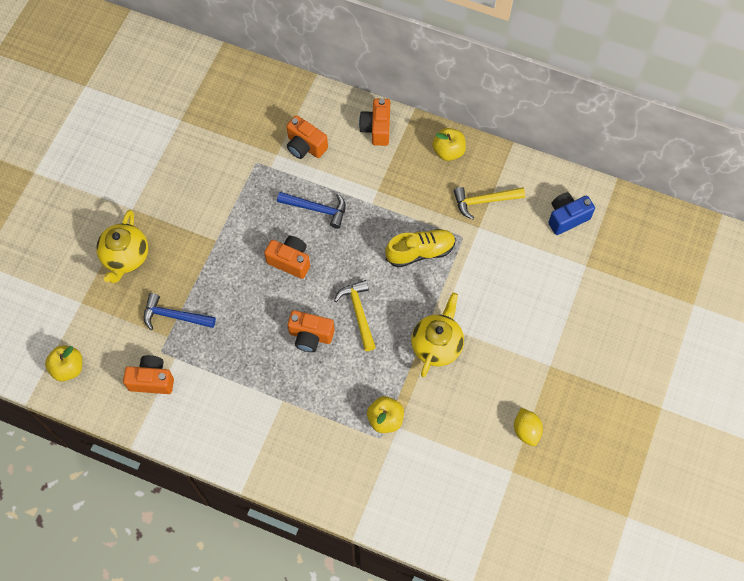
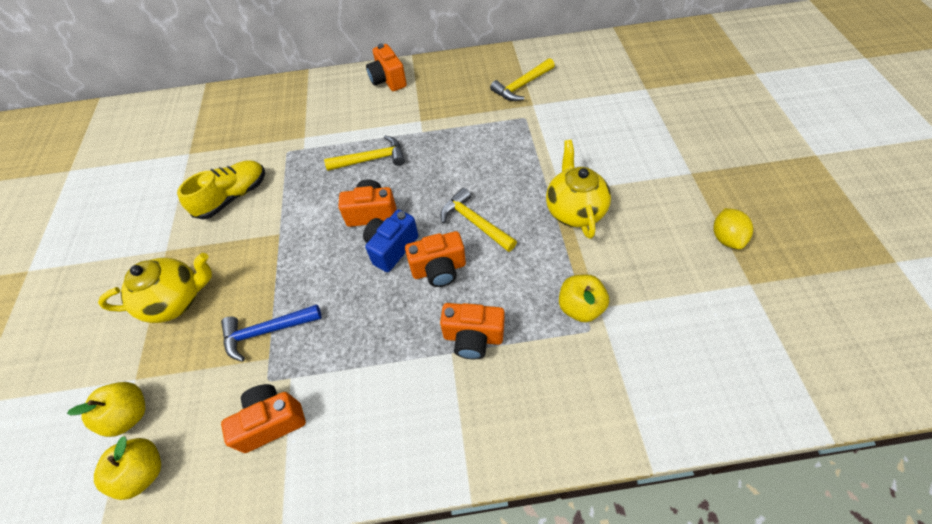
camera: 25 degrees left, 10 degrees down
yellow teapot [96,210,148,283] -> yellow teapot turned 90 degrees counterclockwise [98,253,212,323]
blue hammer [277,192,346,229] -> yellow hammer [324,136,405,171]
orange camera [287,115,328,159] -> orange camera moved to [440,303,505,359]
yellow shoe [385,229,456,268] -> yellow shoe moved to [177,160,265,219]
yellow apple [432,128,466,161] -> yellow apple moved to [67,382,145,437]
yellow lemon [514,408,543,446] -> yellow lemon turned 45 degrees clockwise [713,208,753,249]
blue camera [548,192,595,235] -> blue camera moved to [363,209,418,272]

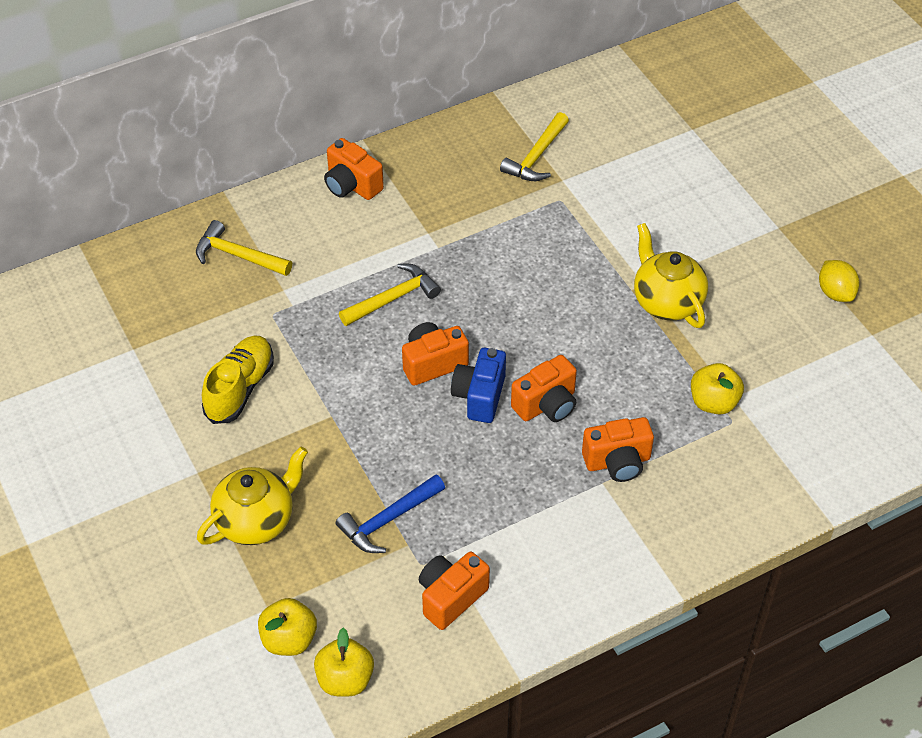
camera: 25 degrees left, 5 degrees down
yellow hammer [440,188,517,252] -> yellow hammer moved to [196,220,292,276]

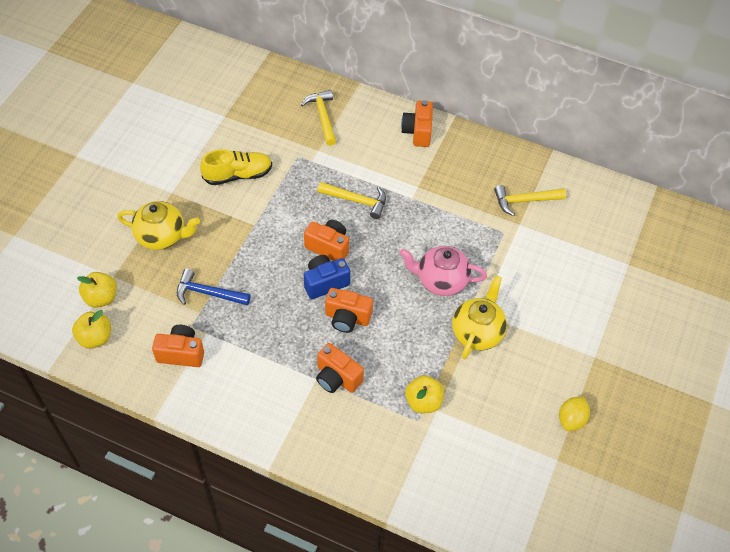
camera: 50 degrees right, 5 degrees up
none -> pink teapot [400,246,487,296]

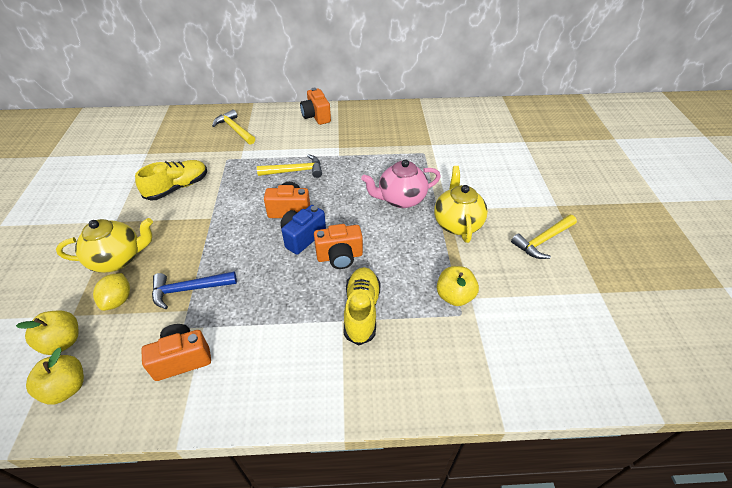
camera: 25 degrees left, 10 degrees down
orange camera [316,343,364,393] -> yellow shoe [344,267,381,346]
yellow hammer [494,185,566,216] -> yellow hammer moved to [511,215,577,259]
yellow lemon [559,396,590,431] -> yellow lemon moved to [93,273,130,311]

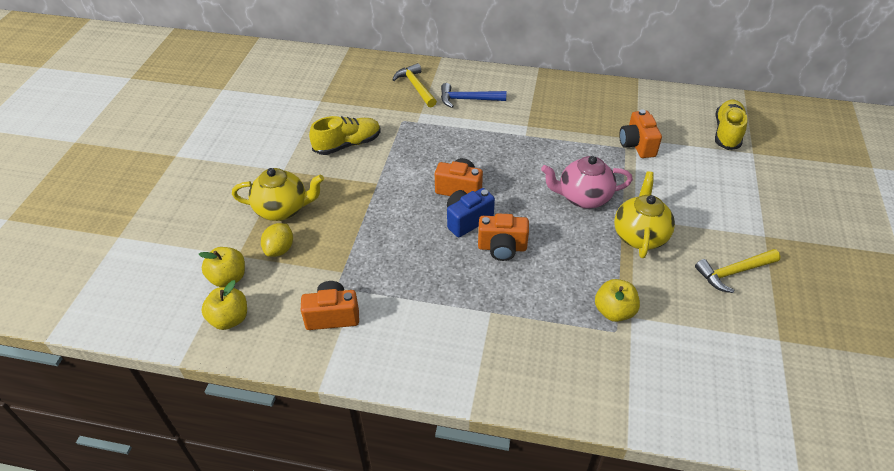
camera: 15 degrees right, 0 degrees up
blue hammer [152,271,237,309] -> blue hammer moved to [441,83,506,108]
yellow hammer [257,154,322,178] -> none
orange camera [300,88,331,125] -> orange camera moved to [619,109,662,158]
yellow shoe [344,267,381,346] -> yellow shoe moved to [715,100,748,150]

